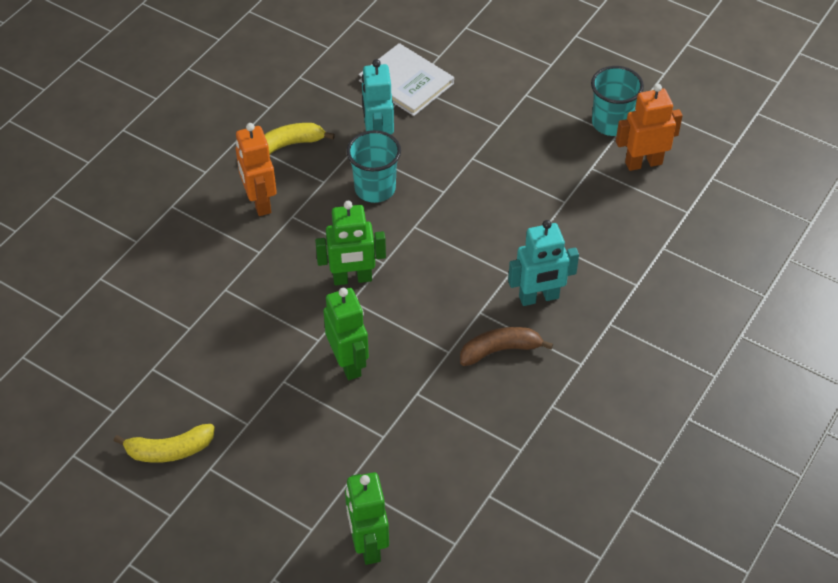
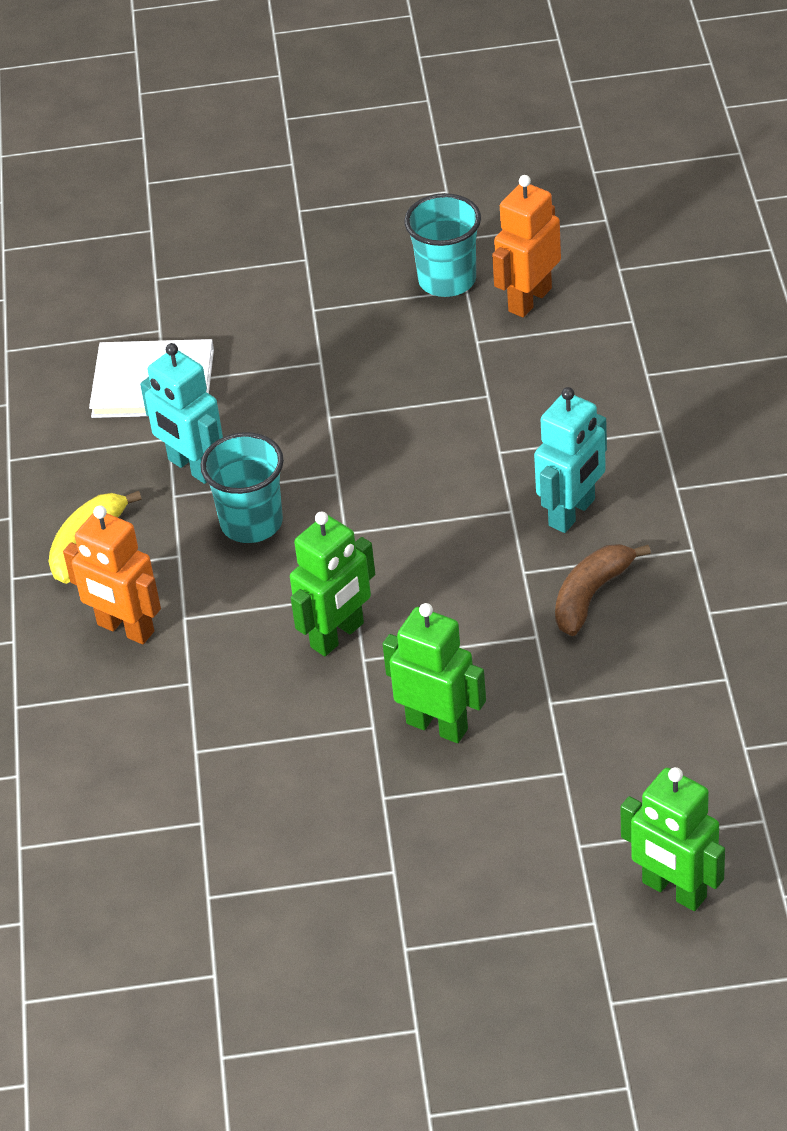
camera: 35 degrees left, 5 degrees down
yellow banana [114,424,215,463] -> none

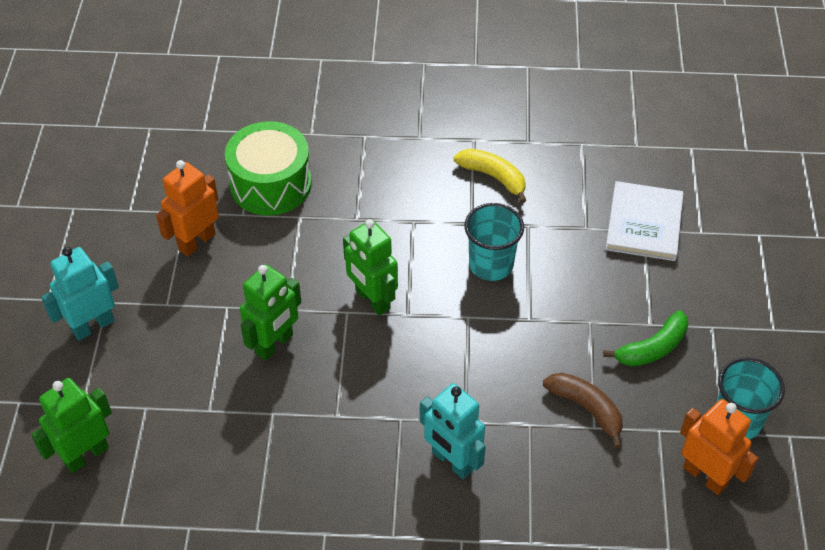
camera: 95 degrees right, 5 degrees up
orange robot [63,506,161,644] -> orange robot moved to [156,160,219,257]
turquoise robot [140,343,223,484] -> turquoise robot moved to [41,247,119,341]
brown banana [555,544,651,636] -> brown banana moved to [543,373,623,448]
none -> green drum [225,121,312,215]
none -> green banana [603,310,688,366]

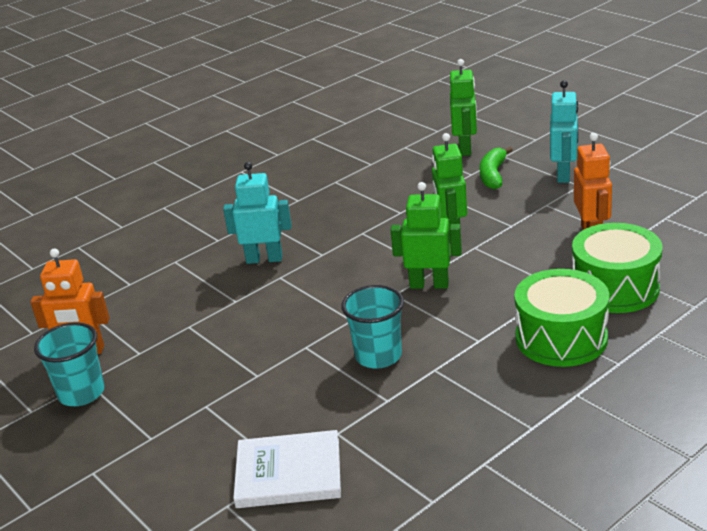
camera: 140 degrees right, 20 degrees down
yellow banana [454,149,526,203] -> none
brown banana [543,373,623,448] -> none
green banana [603,310,688,366] -> green banana moved to [480,147,513,189]
white book [605,181,684,261] -> white book turned 60 degrees counterclockwise [233,430,341,508]
none -> green drum [514,269,609,367]

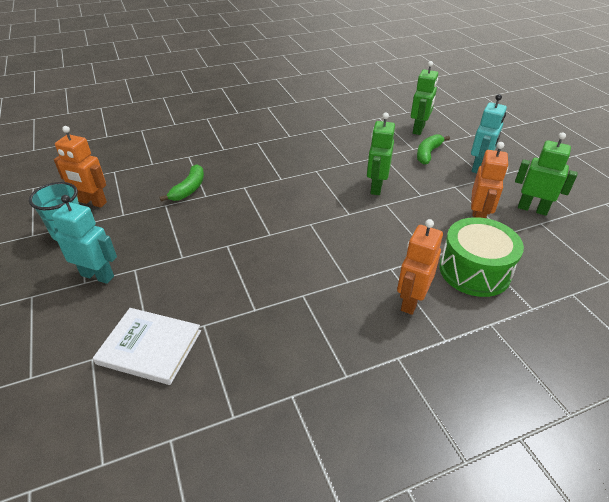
camera: 15 degrees right, 10 degrees up
turquoise robot [223,162,292,264] -> turquoise robot moved to [52,195,117,284]
turquoise cup [341,285,404,369] -> none
green robot [391,182,462,289] -> green robot moved to [515,132,578,216]
green drum [514,269,609,367] -> orange robot [397,219,443,315]
none -> green banana [160,164,204,202]

